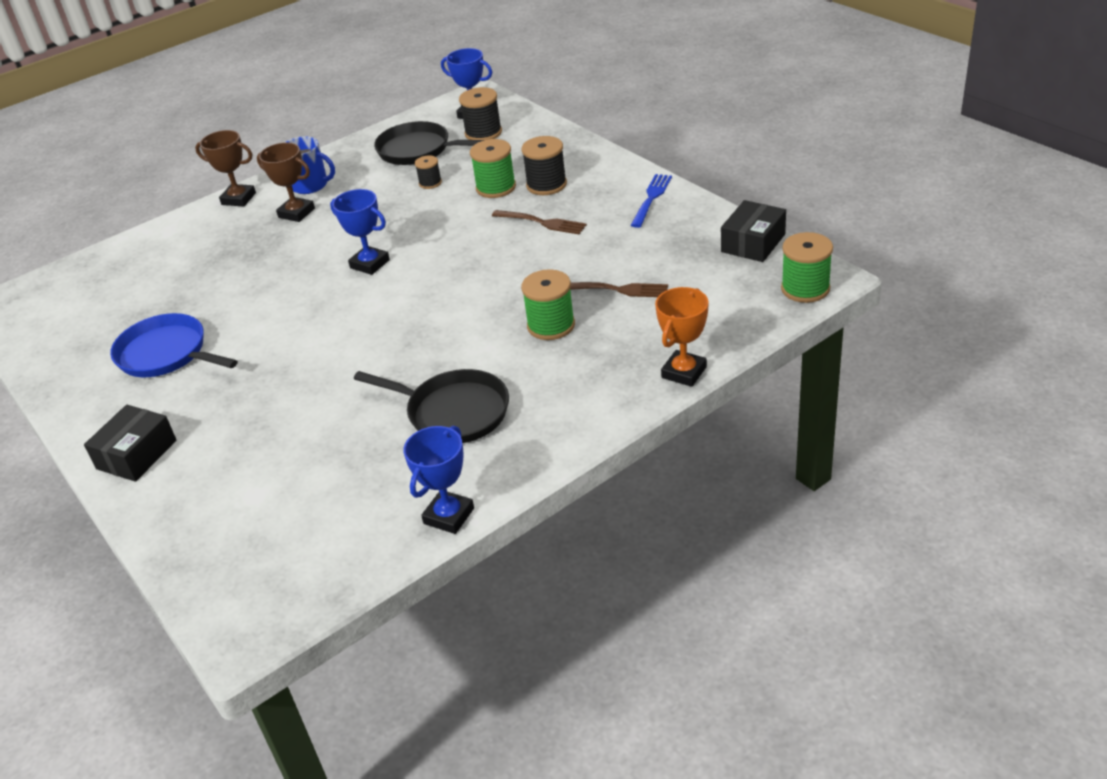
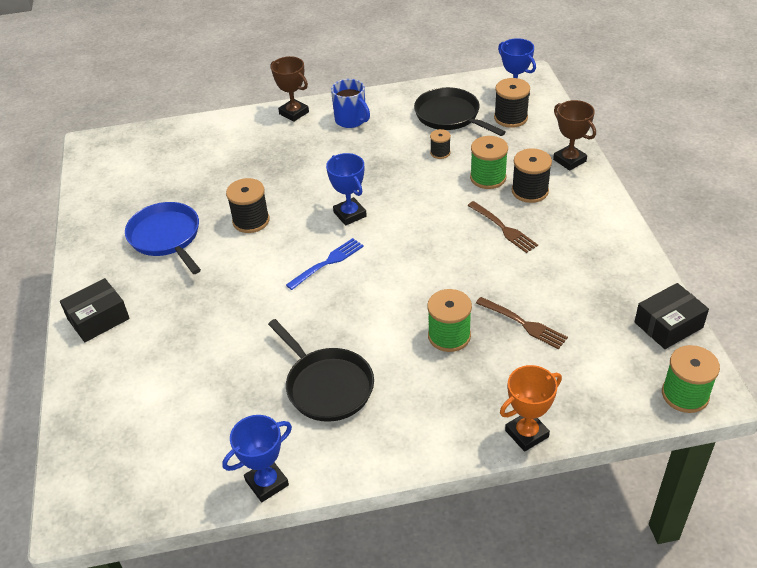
camera: 25 degrees right, 5 degrees up
brown trophy [257,142,315,222] -> brown trophy moved to [553,100,596,171]
blue fork [631,174,672,228] -> blue fork moved to [286,238,364,290]
none -> black spool [226,178,270,233]

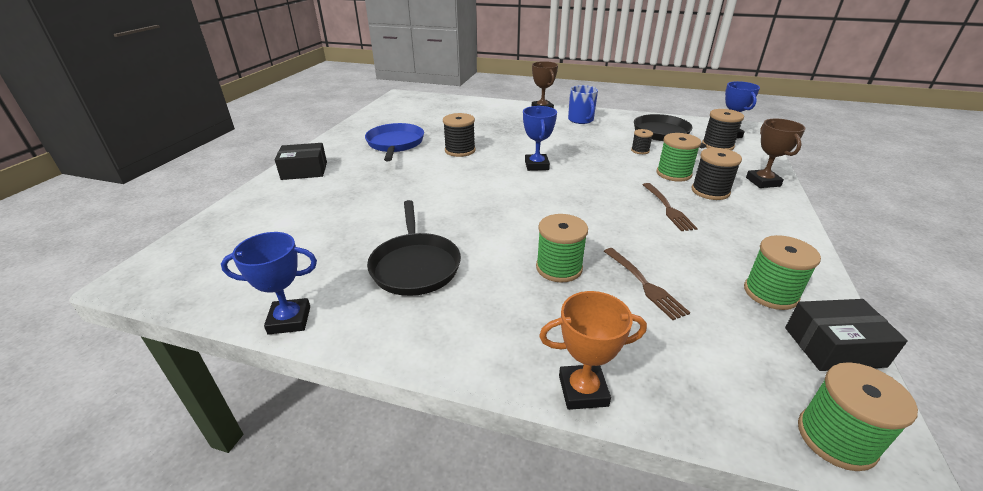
camera: 25 degrees right, 10 degrees down
blue fork [286,238,364,290] -> none
none -> green spool [744,235,821,310]

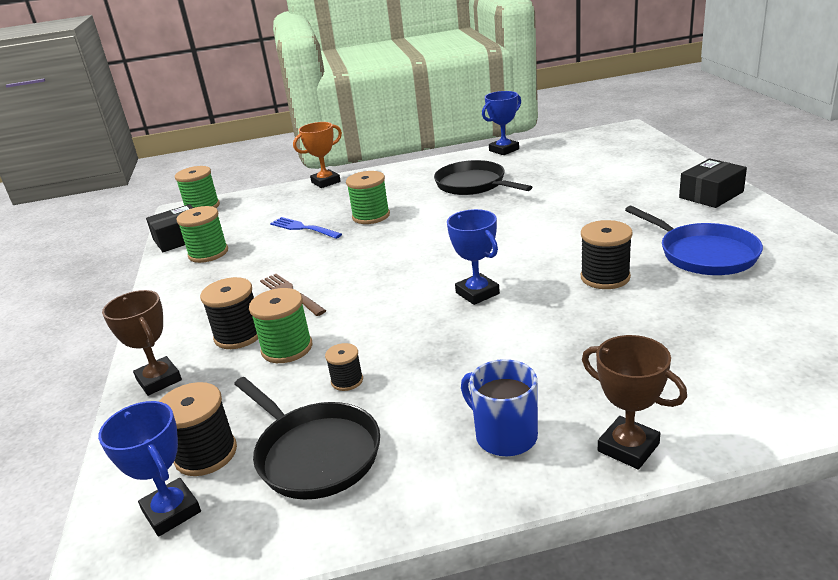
camera: 155 degrees right, 5 degrees down
brown fork [604,248,690,320] -> blue fork [270,217,342,239]

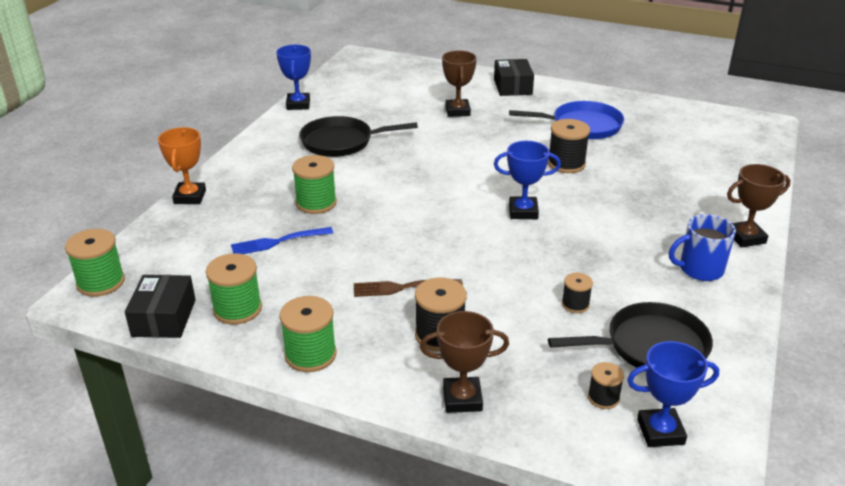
camera: 60 degrees left, 5 degrees up
black spool [159,382,237,476] -> black spool [588,362,624,409], size x0.58
green spool [249,288,312,363] -> green spool moved to [280,296,336,372]
none -> brown trophy [442,50,477,117]

